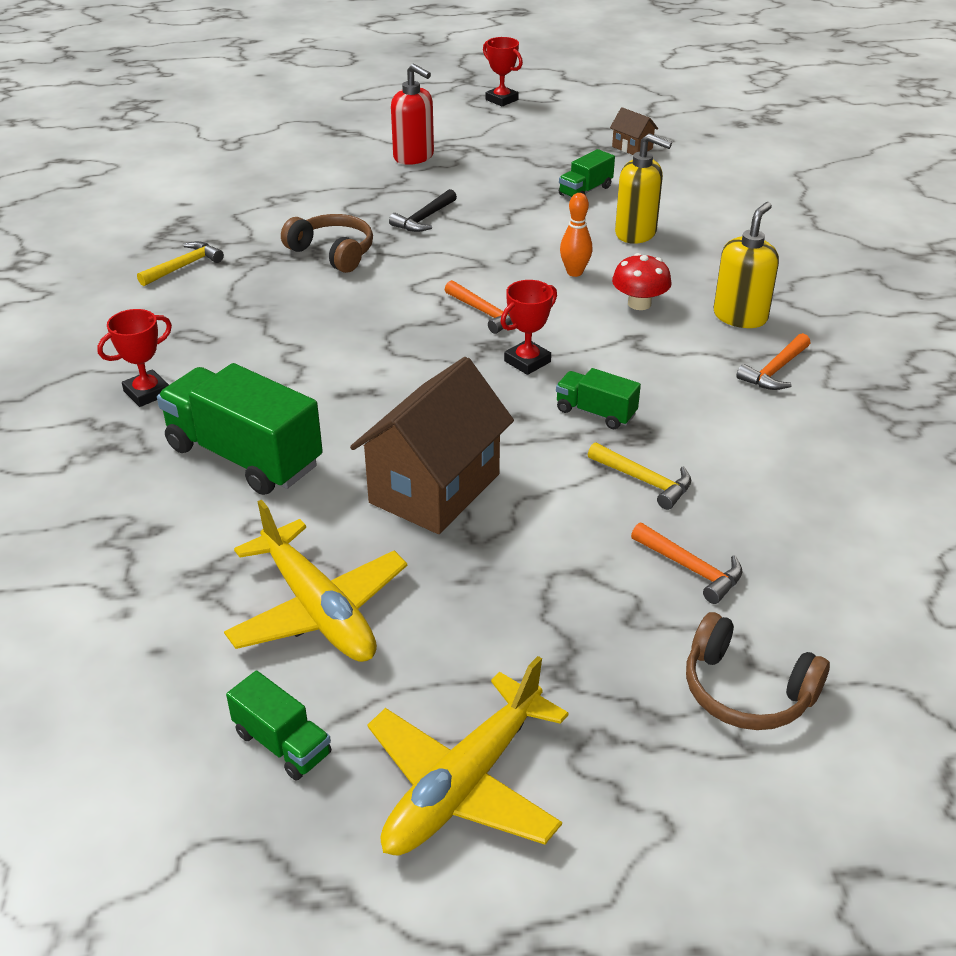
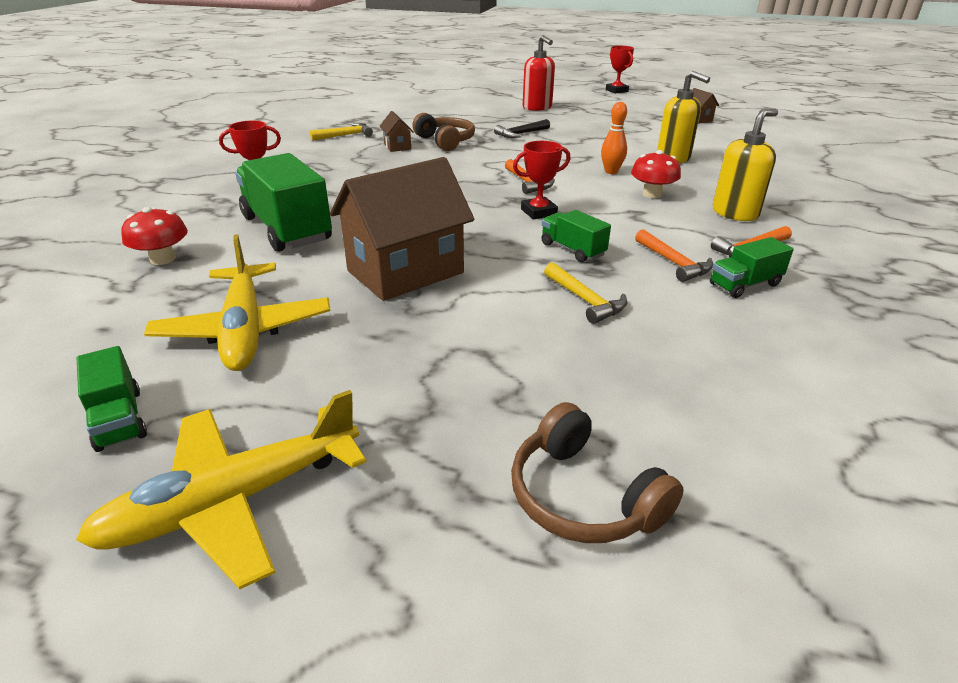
camera: 20 degrees right, 5 degrees down
green truck [559,149,615,198] -> green truck moved to [710,237,794,298]
orange hammer [631,523,743,604] -> orange hammer moved to [635,229,713,282]
none -> red mushroom [121,207,188,265]
none -> brown house [380,111,414,152]

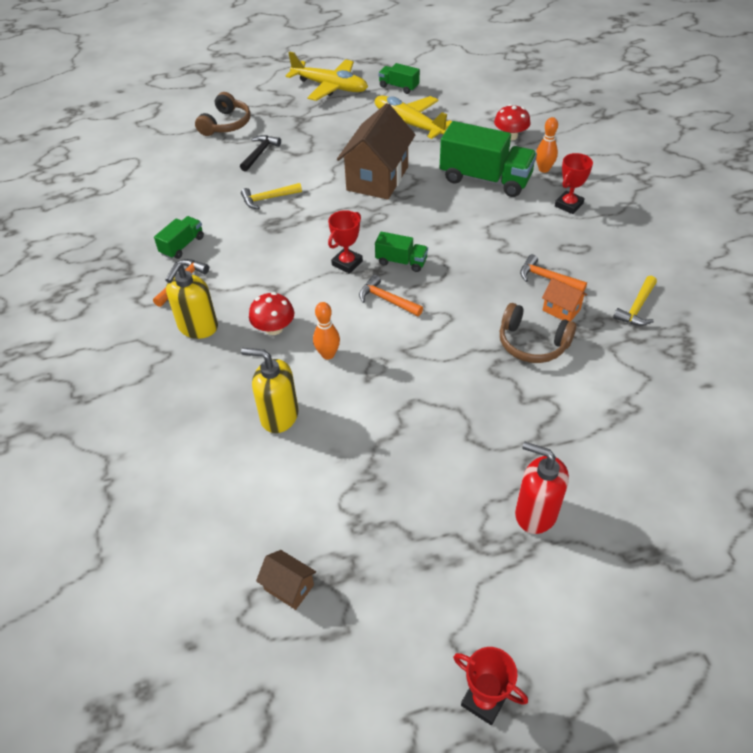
camera: 150 degrees right, 15 degrees up
yellow plane [76,390,367,589] -> yellow plane turned 90 degrees clockwise [286,51,368,101]
brown house [380,111,414,152] -> orange house [542,278,587,321]
black hammer [494,119,550,138] -> black hammer moved to [240,135,281,172]
brown headphones [511,402,684,543] -> brown headphones turned 90 degrees clockwise [195,92,251,136]
green truck [541,210,611,262] -> green truck moved to [375,232,428,272]
yellow hammer [544,262,627,324] -> yellow hammer turned 45 degrees counterclockwise [241,183,302,209]
orange hammer [635,229,713,282] -> orange hammer moved to [520,254,587,292]
none -> orange bowling pin [536,117,558,173]

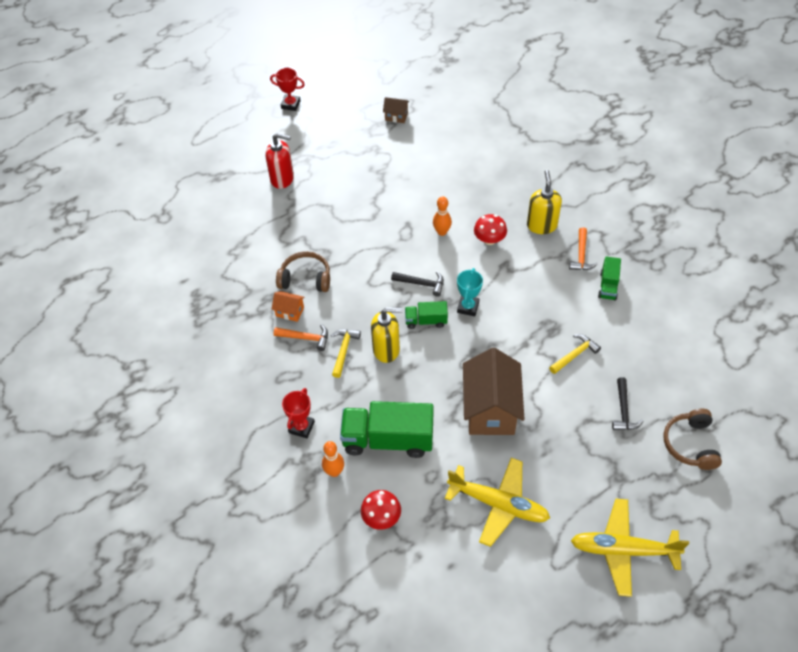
camera: 160 degrees right, 5 degrees up
yellow soap dispenser [241,348,299,433] -> yellow soap dispenser moved to [371,307,403,363]
red trophy [328,210,363,274] -> turquoise trophy [457,268,483,316]
orange hammer [359,275,423,316] -> black hammer [391,271,444,297]
green truck [378,63,420,94] -> none
yellow hammer [613,276,657,326] -> yellow hammer moved to [331,329,361,378]

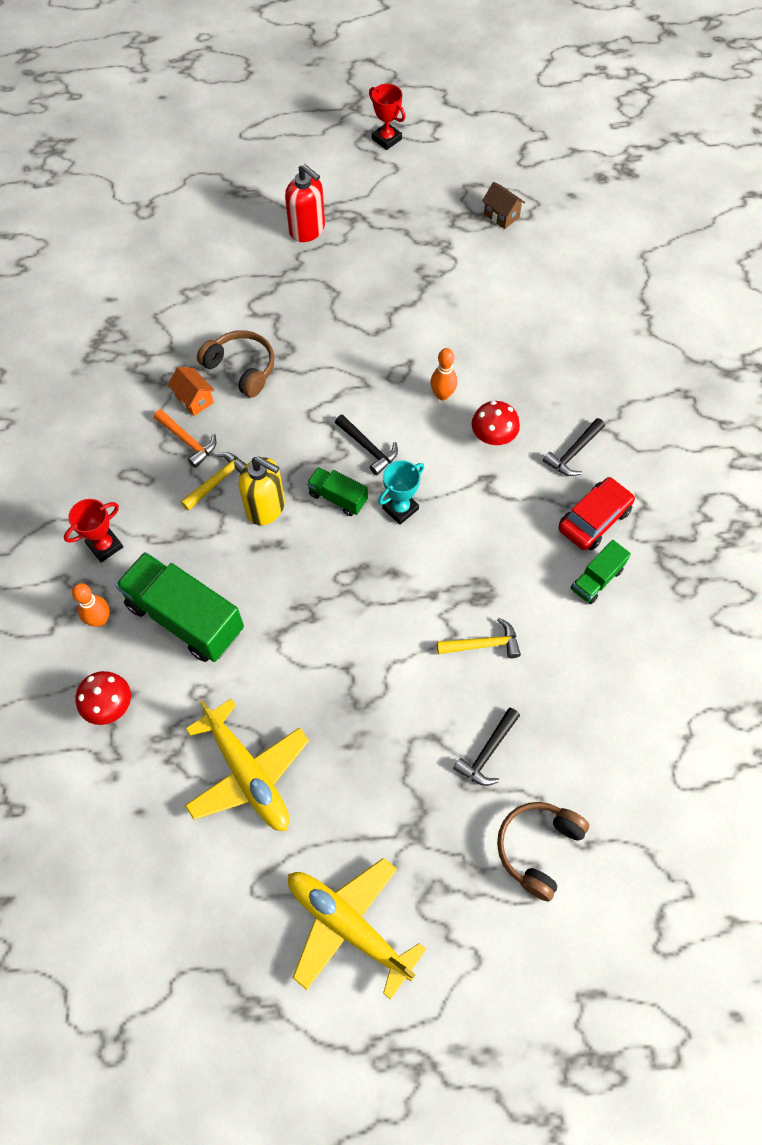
camera: 30 degrees right, 10 degrees up
brown house [463,348,525,435] -> none
yellow soap dispenser [527,170,562,234] -> black hammer [543,418,605,476]
orange hammer [569,227,598,270] -> red car [559,477,635,551]

